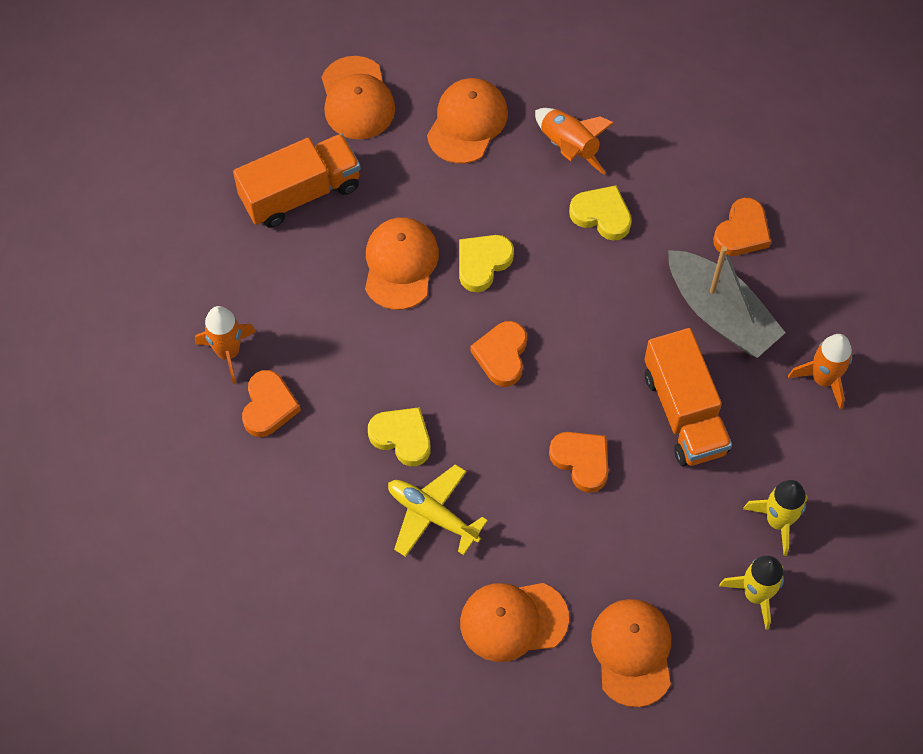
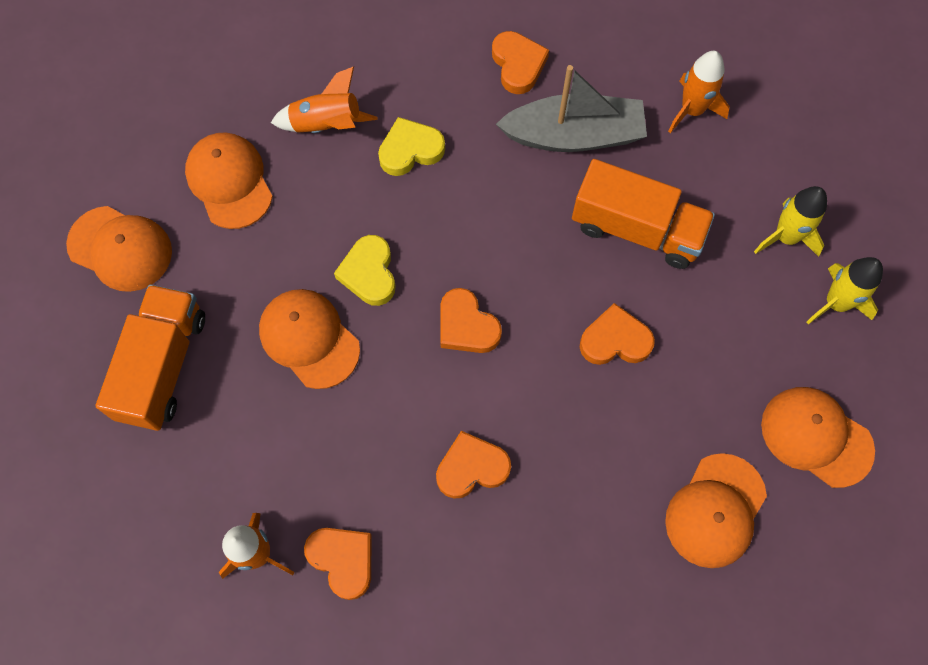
camera: 50 degrees left, 5 degrees up
yellow heart [368,407,431,466] -> orange heart [436,431,511,499]
yellow plane [388,464,488,557] -> none

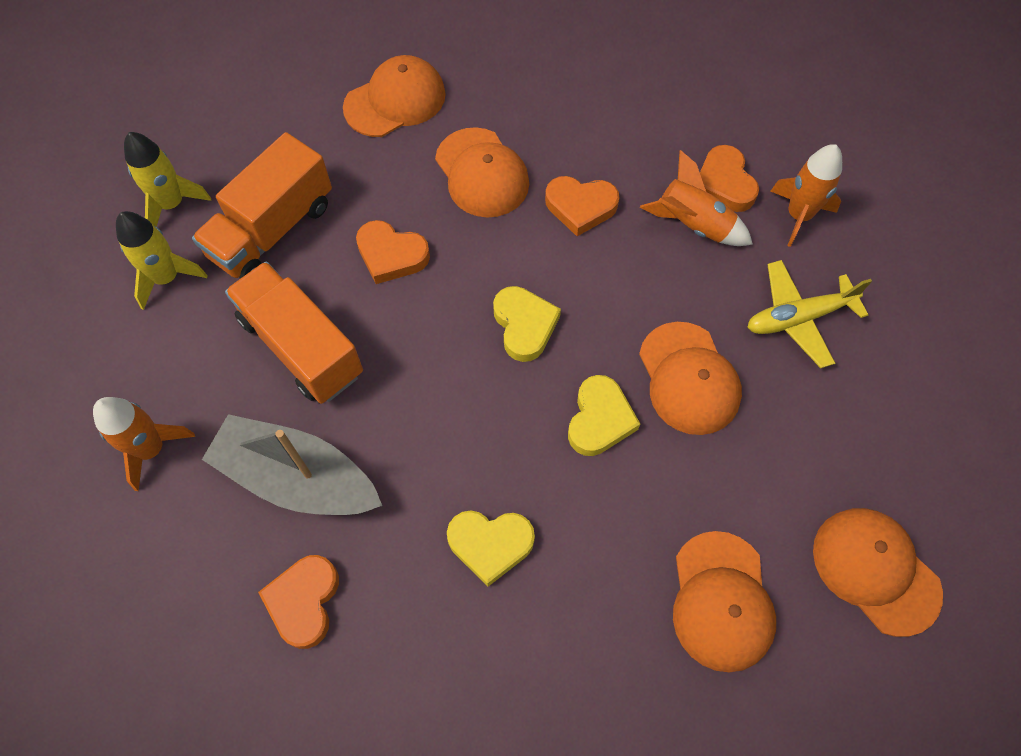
camera: 155 degrees left, 5 degrees down
orange truck [96,284,205,431] -> orange truck moved to [192,132,332,279]
orange rocket [271,67,378,133] -> orange rocket moved to [640,150,753,246]
orange heart [440,288,502,353] -> yellow heart [493,286,561,362]
orange cap [761,387,875,488] -> orange cap moved to [435,127,529,218]
none -> yellow plane [747,260,872,368]

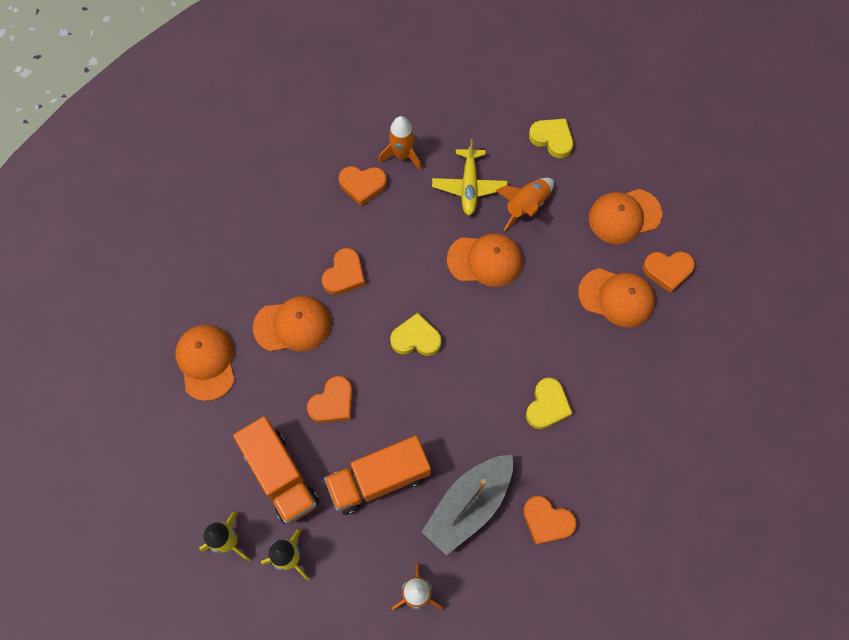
camera: 70 degrees left, 5 degrees up
yellow heart [568,375,640,456] -> yellow heart moved to [529,119,573,158]
orange rocket [640,150,753,246] -> orange rocket moved to [495,178,554,231]
none -> orange heart [643,251,695,293]

